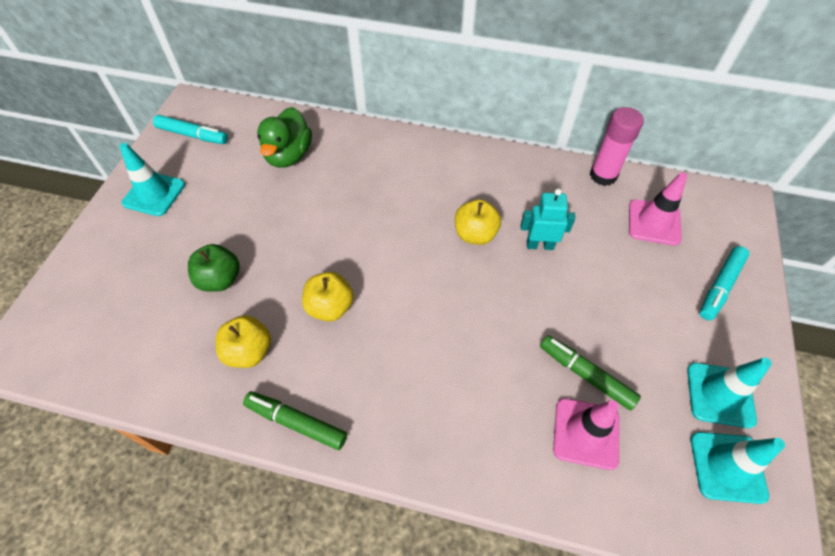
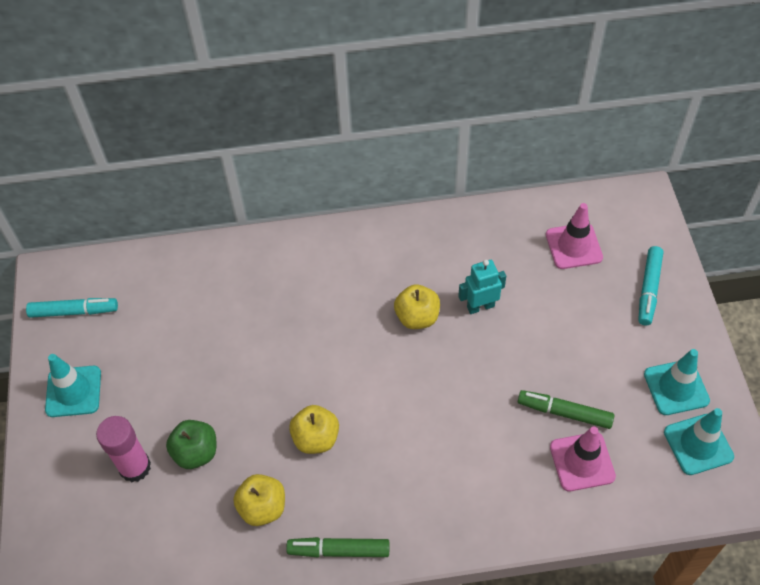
camera: 20 degrees left, 0 degrees up
green duck [257,107,312,168] -> none
pink glue stick [590,107,644,186] -> pink glue stick moved to [96,416,151,482]

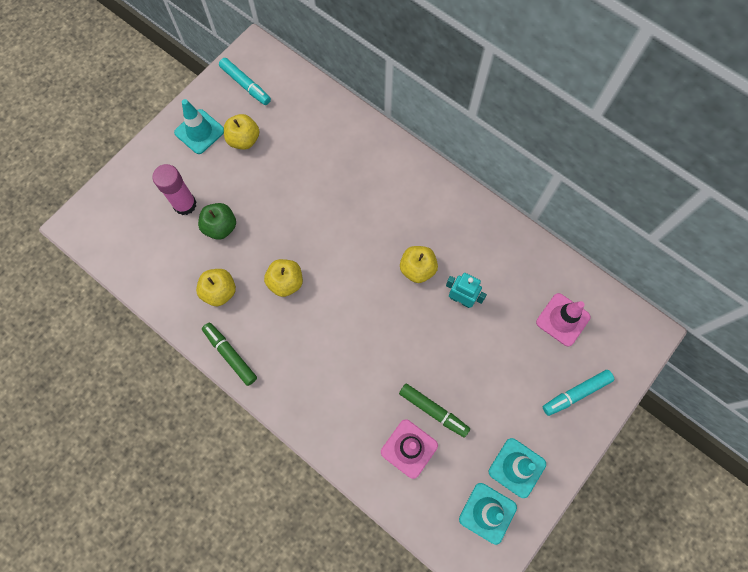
camera: 45 degrees right, 15 degrees up
green marker [518,390,614,429] -> green marker turned 150 degrees clockwise [399,383,470,438]
none -> yellow apple [224,114,260,150]

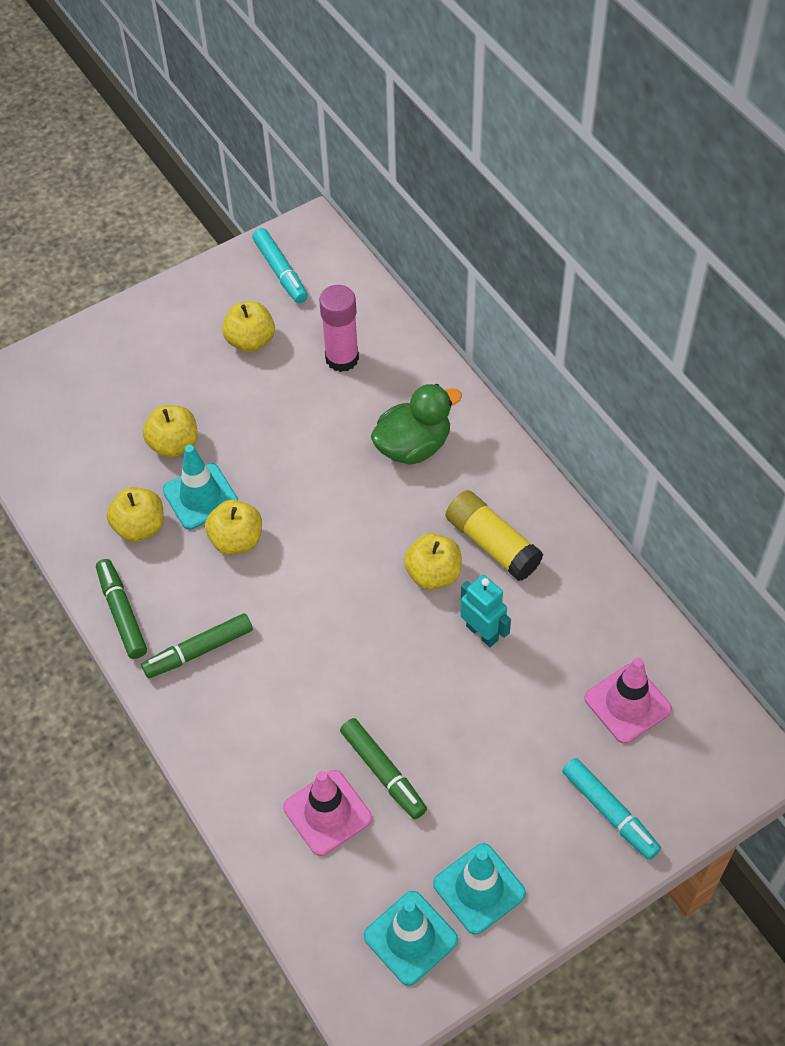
camera: 20 degrees right, 15 degrees down
pink glue stick [152,164,196,215] -> pink glue stick moved to [319,285,359,372]
turquoise traffic cone [174,99,224,154] -> turquoise traffic cone moved to [162,445,239,530]
green apple [198,203,236,240] -> yellow apple [143,405,198,458]
turquoise marker [543,370,614,416] -> turquoise marker turned 120 degrees counterclockwise [562,758,661,860]
none -> green marker [141,613,253,678]
none -> green duck [371,384,462,465]
none -> yellow glue stick [446,490,543,581]

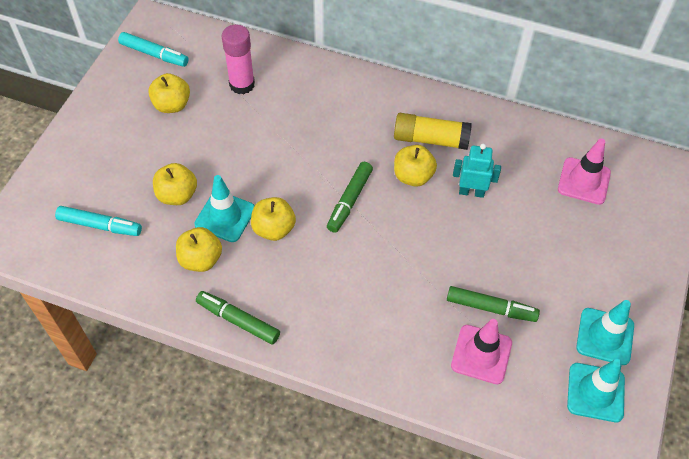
camera: 40 degrees left, 0 degrees up
green marker [141,613,253,678] -> green marker moved to [327,162,373,233]
green duck [371,384,462,465] -> none
turquoise marker [562,758,661,860] -> turquoise marker moved to [55,206,142,236]

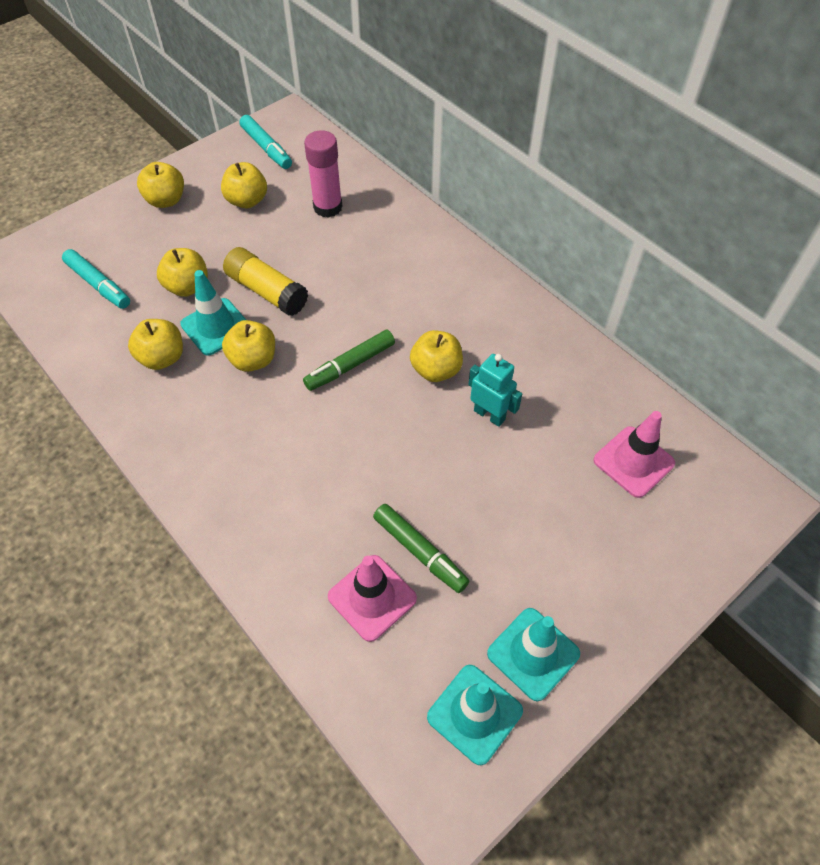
camera: 30 degrees right, 0 degrees up
green marker [196,291,280,345] -> none
yellow glue stick [394,113,472,150] -> yellow glue stick moved to [223,247,308,316]
none -> yellow apple [137,162,184,208]

